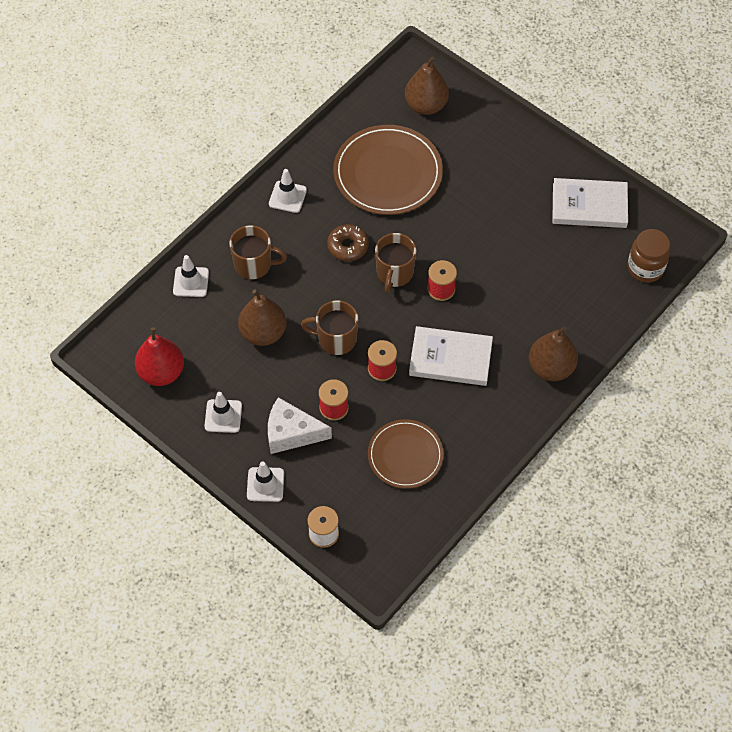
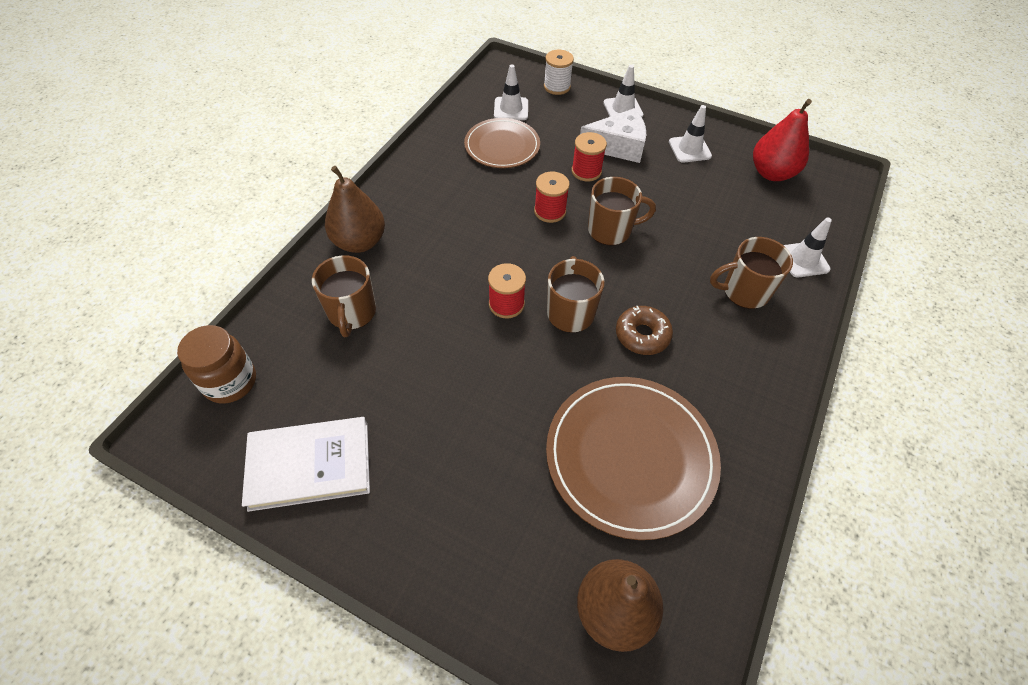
camera: 165 degrees right, 5 degrees down
brown pear [238,290,286,346] -> none
white traffic cone [269,169,307,213] -> white traffic cone moved to [494,64,528,120]
white book [409,326,493,386] -> none
none -> brown mug [312,255,376,337]

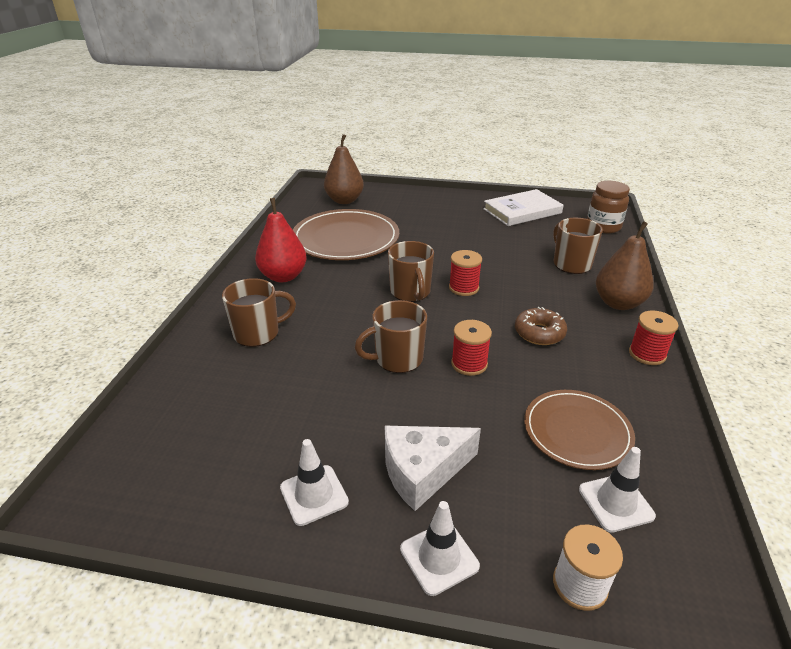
camera: 165 degrees right, 20 degrees down
red spool [572,132,607,182] -> red spool moved to [629,311,678,365]
brown donut [616,306,673,355] -> brown donut moved to [515,307,567,345]
red pear [753,99,812,181] -> red pear moved to [255,198,307,282]
white traffic cone [784,217,832,278] -> none

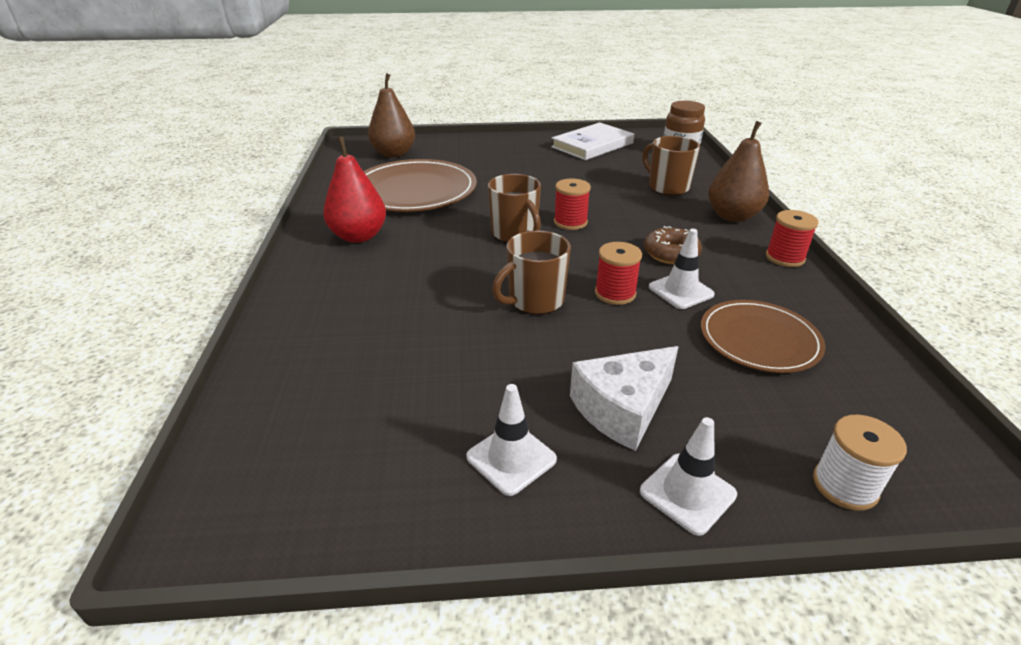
camera: 15 degrees left, 0 degrees up
brown mug [222,278,296,347] -> none
white traffic cone [579,447,656,533] -> white traffic cone moved to [649,229,715,309]

